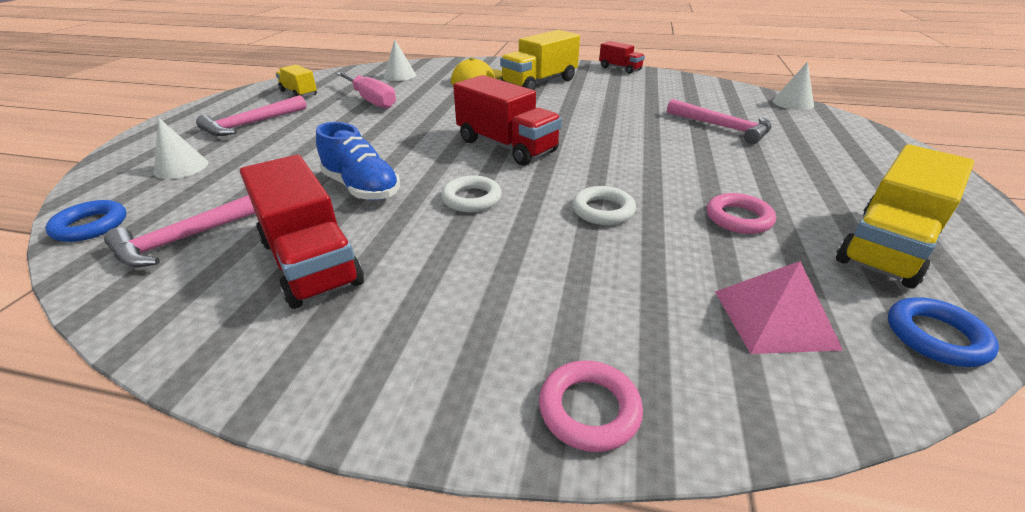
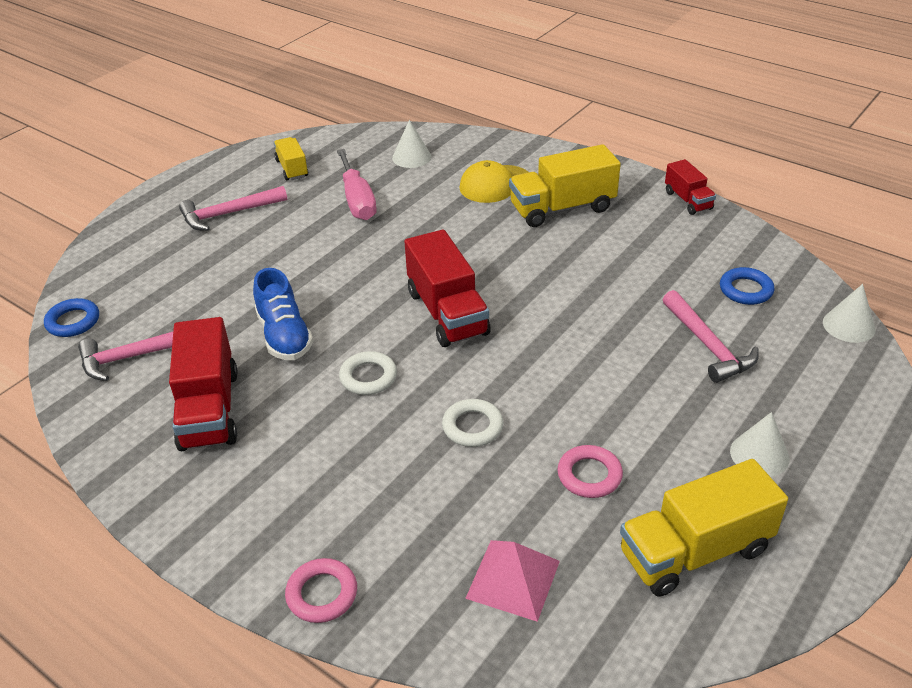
camera: 25 degrees right, 5 degrees up
white cone [154,118,209,179] -> white cone moved to [730,412,790,477]
blue ring [888,297,999,367] -> blue ring moved to [720,267,774,305]

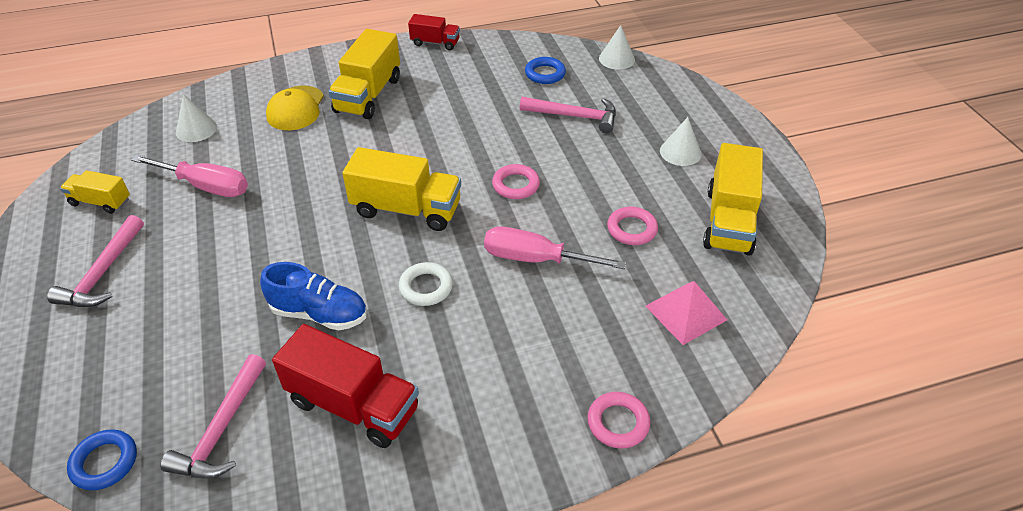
camera: 55 degrees left, 5 degrees up
red truck [404,229,491,347] -> yellow truck [342,147,461,231]
white ring [442,399,504,447] -> pink screwdriver [484,226,626,269]
none -> pink ring [492,164,540,199]

